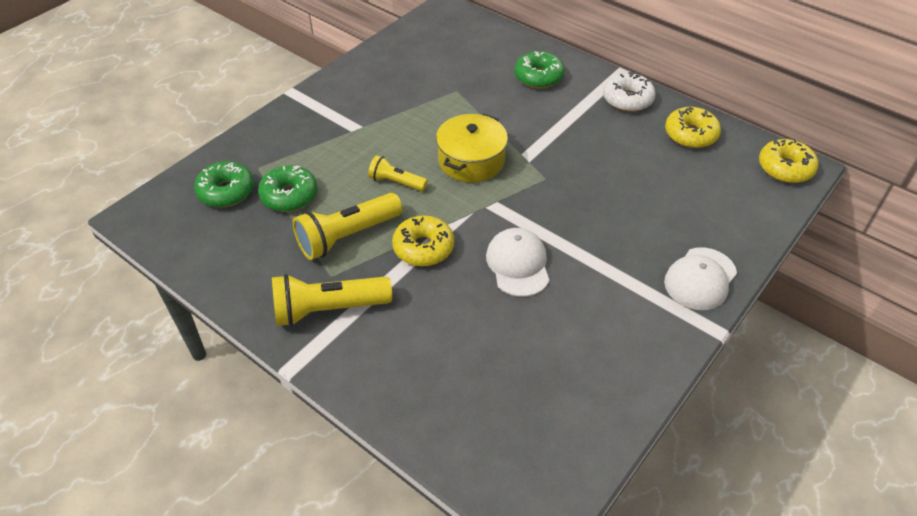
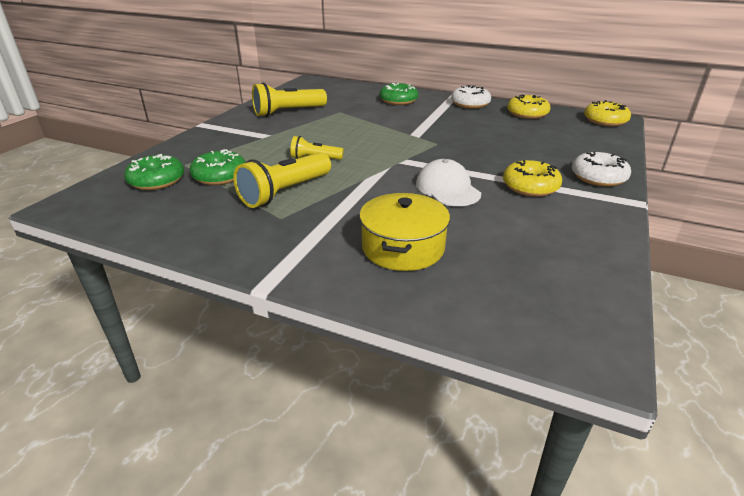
camera: 15 degrees left, 15 degrees down
yellow flashlight [272,274,392,327] -> yellow flashlight moved to [252,82,327,117]
yellow donut [392,215,454,267] -> yellow donut moved to [503,160,562,197]
yellow pot [436,114,508,183] -> yellow pot moved to [359,193,450,271]
white cap [664,247,737,310] -> white donut [572,151,631,187]

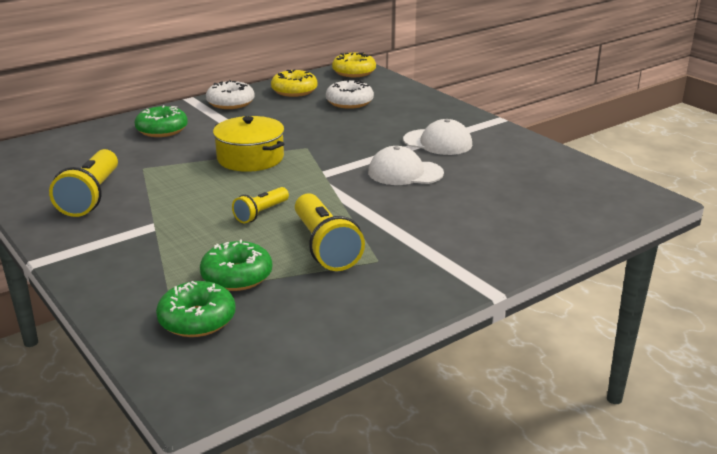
camera: 60 degrees left, 5 degrees down
yellow pot [359,193,450,271] -> yellow pot moved to [213,116,284,172]
yellow donut [503,160,562,197] -> white cap [403,119,472,155]
white donut [572,151,631,187] -> white donut moved to [326,80,374,109]

